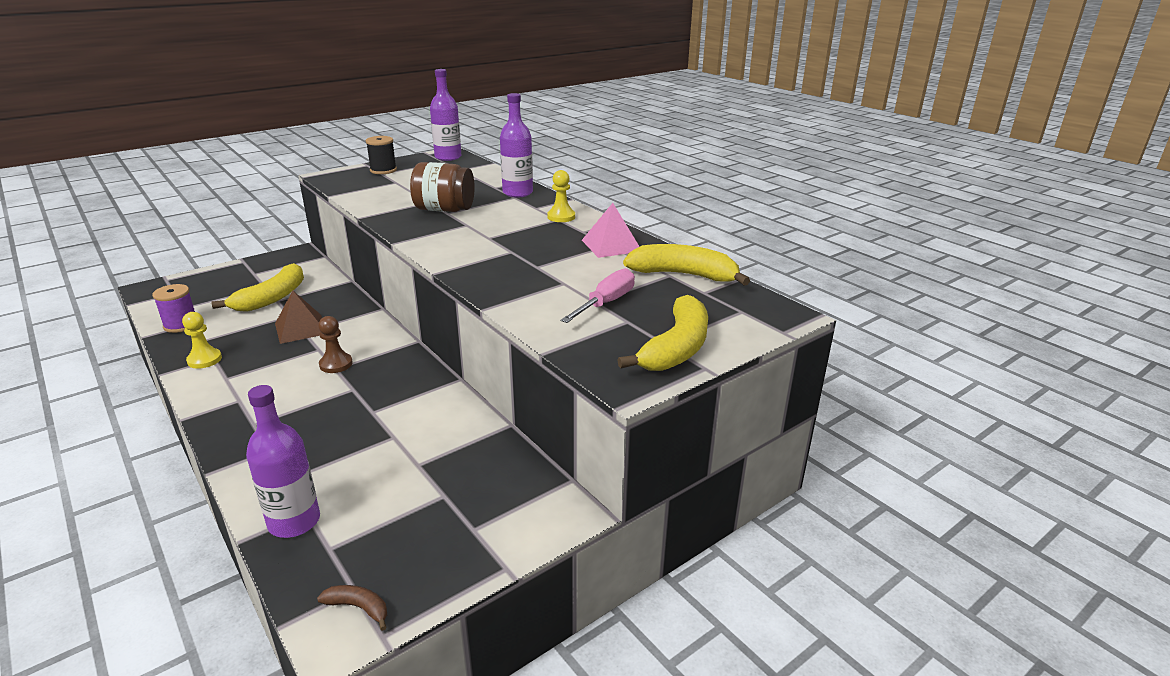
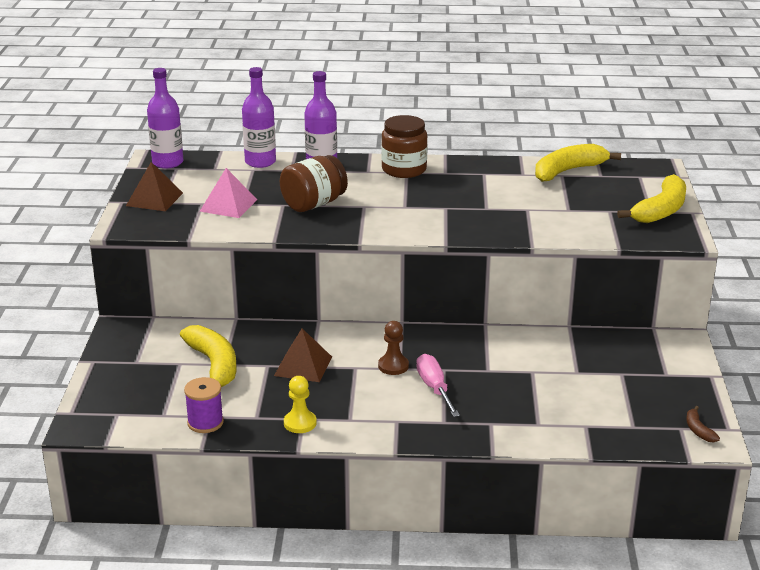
camera: 50 degrees left, 0 degrees up
purple bottle [246,385,320,538] -> purple bottle moved to [242,67,276,168]
brown banana [317,585,387,631] -> brown banana turned 75 degrees counterclockwise [686,406,720,442]
black spool [366,136,397,174] -> brown pyramid [126,162,183,211]
yellow pawn [547,170,575,222] -> brown jar [381,115,428,178]
pink screwdriver [561,268,635,323] -> pink screwdriver moved to [416,354,460,417]
pink pyramid [582,203,640,258] -> pink pyramid moved to [200,168,257,218]
yellow banana [618,295,708,371] -> yellow banana turned 60 degrees clockwise [617,174,686,223]

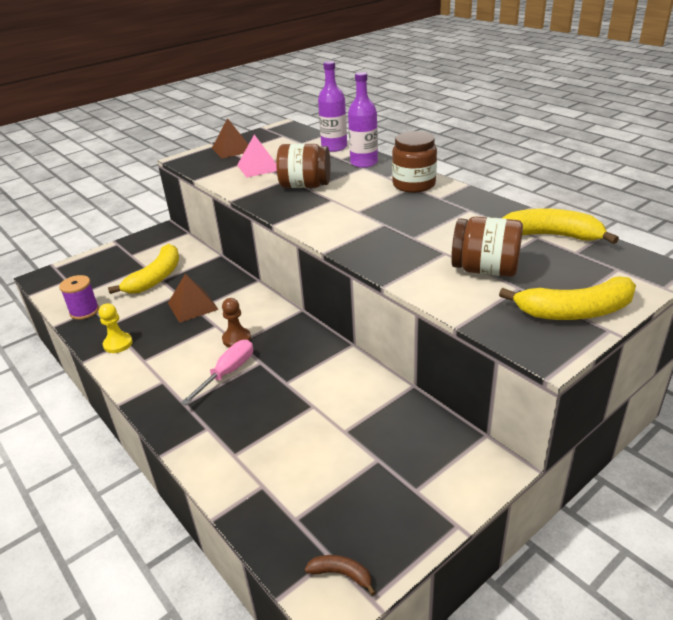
camera: 50 degrees right, 5 degrees up
purple bottle [147,68,183,168] -> none
brown banana [686,406,720,442] -> brown banana turned 75 degrees clockwise [305,555,376,596]
none -> brown jar [451,216,523,277]

